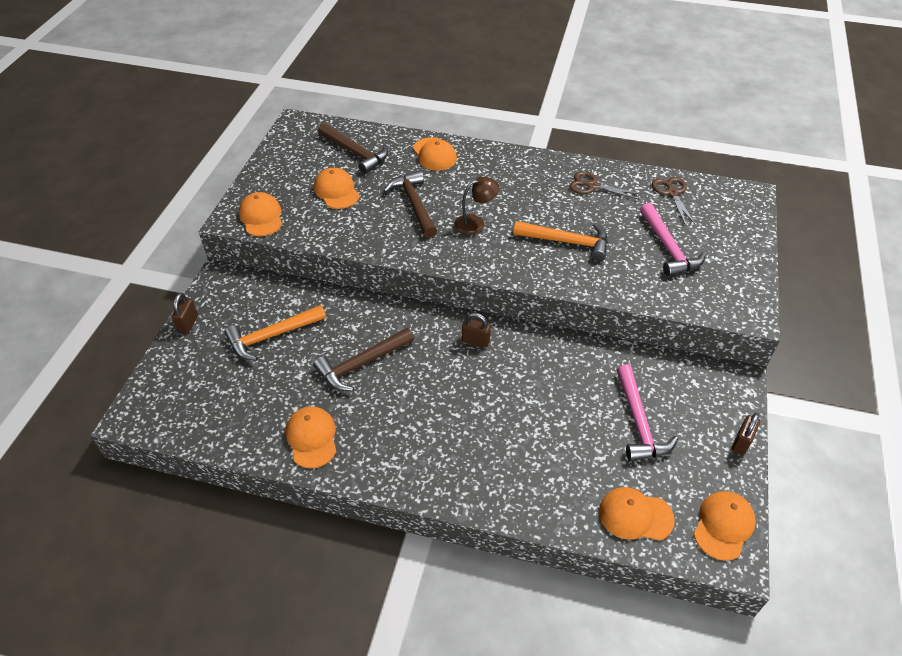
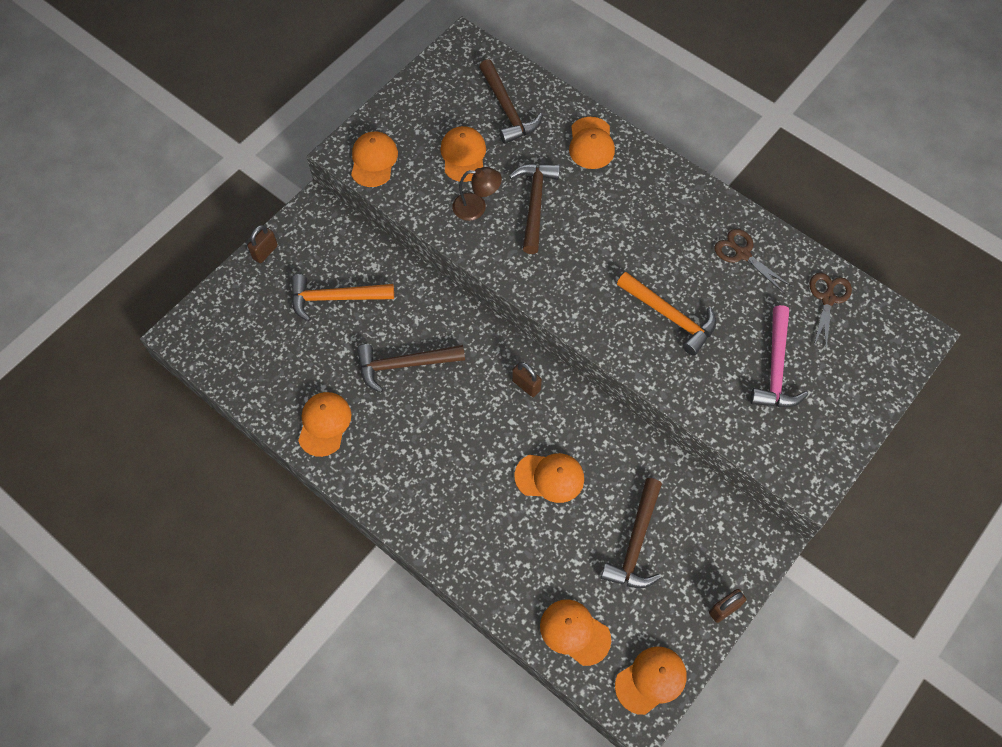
camera: 25 degrees right, 15 degrees up
brown lamp [454,177,499,235] -> brown lamp moved to [452,167,502,221]
pink hammer [617,364,678,461] -> brown hammer [601,478,662,588]
none -> orange cap [514,453,584,503]

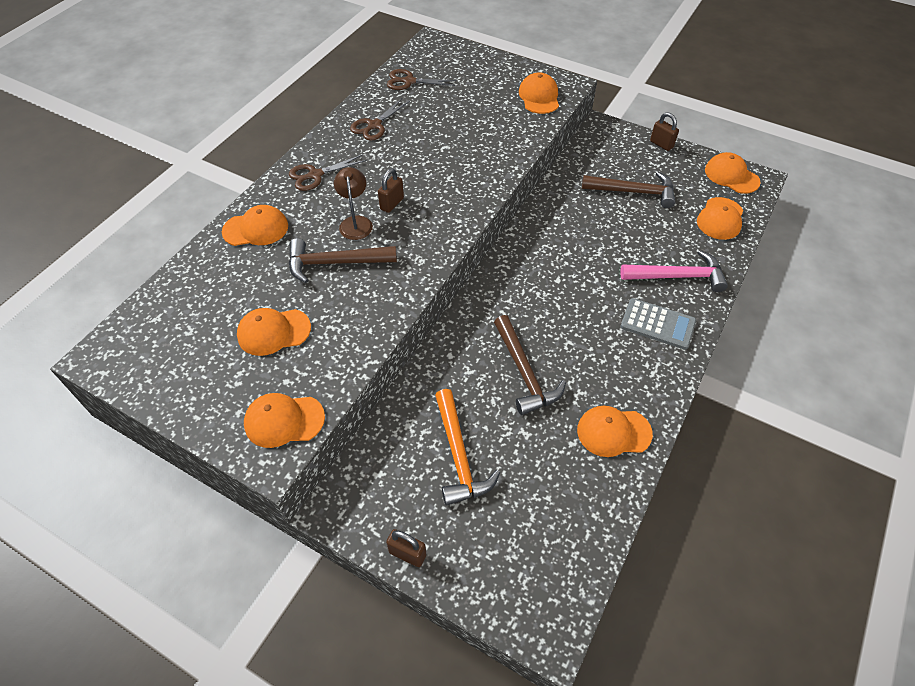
camera: 100 degrees left, 10 degrees down
brown lamp [452,167,502,221] -> brown lamp moved to [334,167,373,240]
brown hammer [479,59,543,144] -> none
brown padlock [512,362,542,397] -> brown padlock moved to [378,169,404,213]
orange cap [514,453,584,503] -> orange cap moved to [519,72,559,114]
orange hammer [617,272,716,356] -> none
pink hammer [750,305,808,407] -> pink hammer moved to [621,250,728,292]
none -> brown scissors [289,154,367,191]
none -> grey calculator [620,298,696,350]

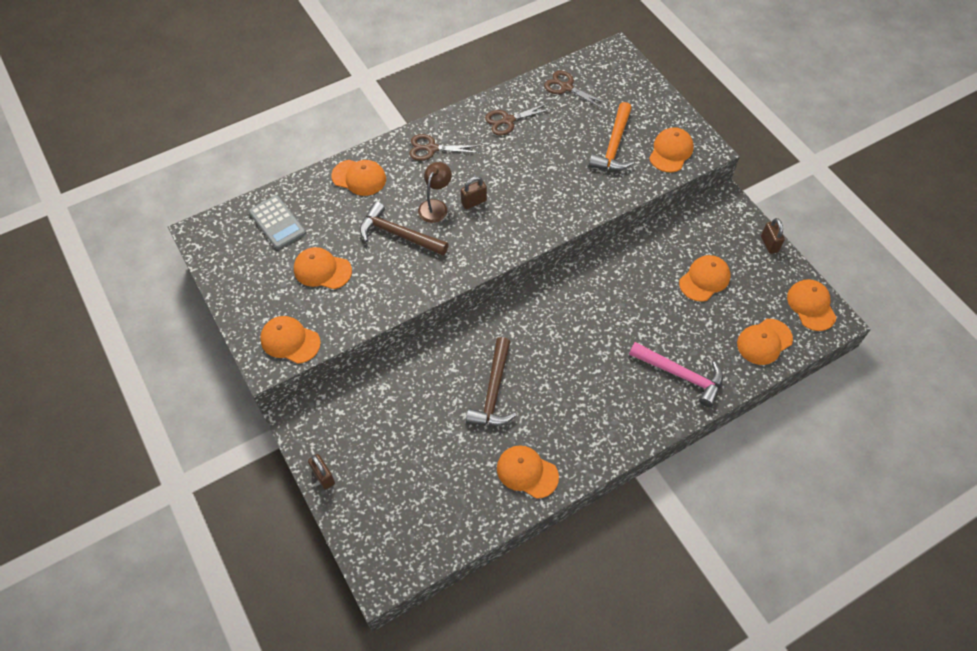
camera: 30 degrees right, 5 degrees up
orange hammer [435,389,500,506] -> orange hammer moved to [589,102,634,171]
brown hammer [582,172,675,208] -> orange cap [679,255,730,302]
grey calculator [620,298,696,350] -> grey calculator moved to [249,195,306,250]

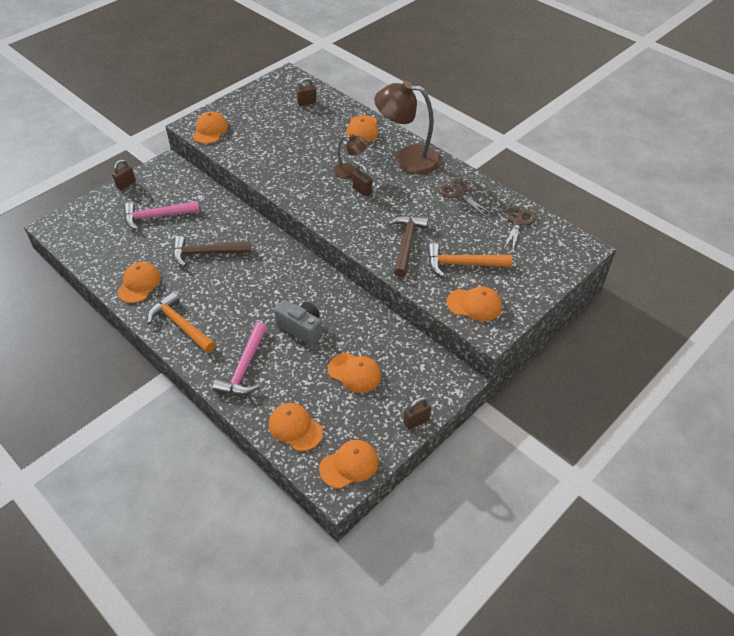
camera: 75 degrees right, 10 degrees down
grey calculator [249,195,306,250] -> brown padlock [296,78,317,106]
orange cap [294,247,352,289] -> none
brown hammer [360,201,449,256] -> brown hammer moved to [388,215,429,278]
brown scissors [409,134,480,161] -> brown lamp [374,81,441,174]
none -> pink hammer [124,201,200,230]
none -> orange hammer [147,292,216,353]
none -> grey camera [274,300,322,346]

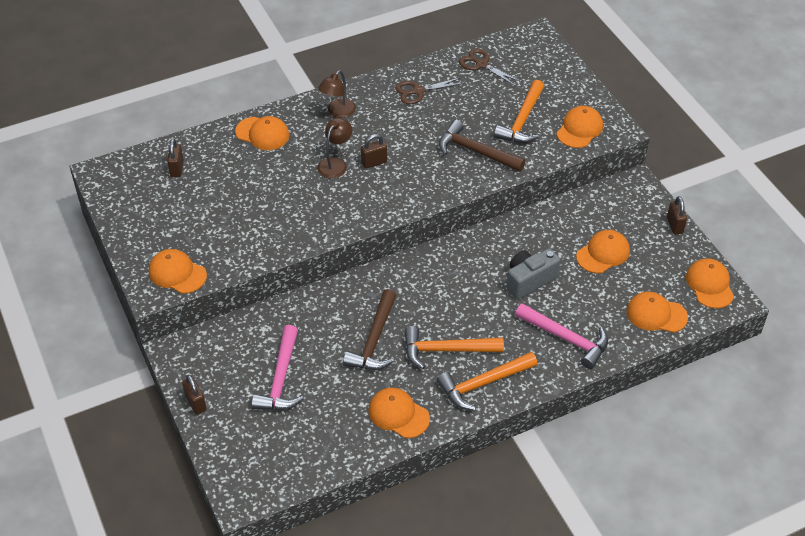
camera: 70 degrees left, 0 degrees up
orange cap [269,403,323,451] -> orange cap turned 45 degrees clockwise [627,292,688,333]
brown lamp [374,81,441,174] -> brown lamp [318,70,356,118], size x0.51
none -> orange hammer [404,326,504,369]

